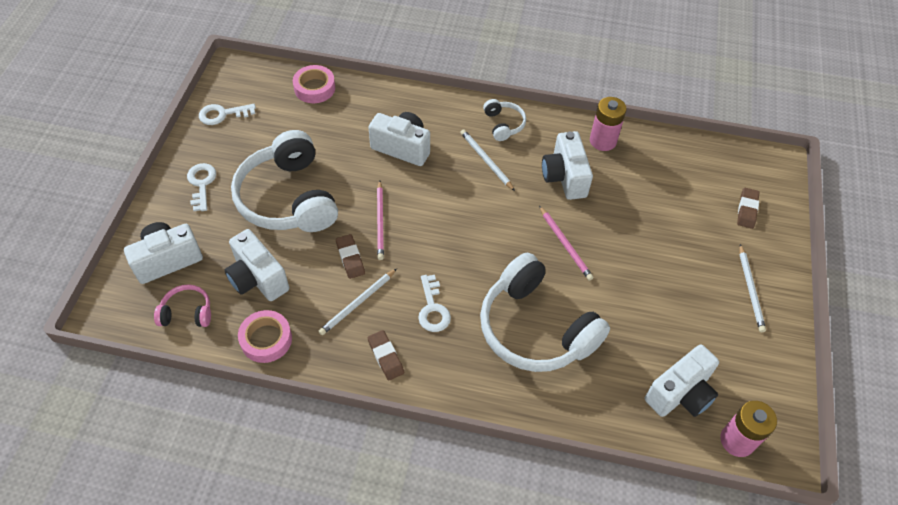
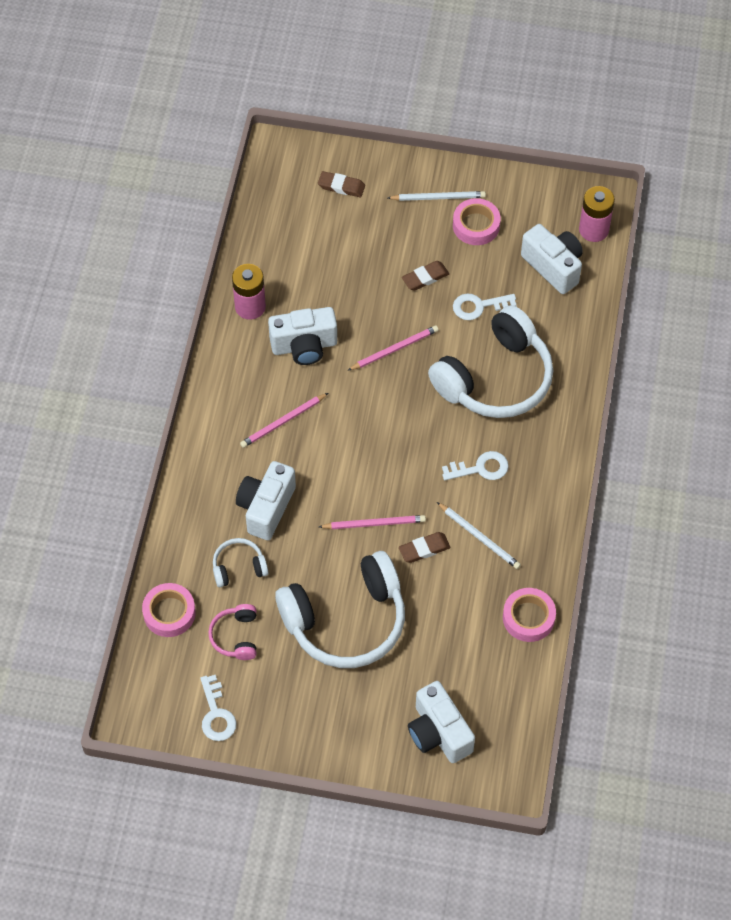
camera: 90 degrees left, 5 degrees up
pink headphones [154,284,211,327] -> pink headphones moved to [208,604,257,660]
white key [187,163,216,211] -> white key moved to [453,294,517,320]
white camera [225,229,289,301] -> none
brown eraser [367,330,404,381] -> brown eraser moved to [402,261,449,291]
white pencil [460,129,515,191] -> pink pencil [240,393,328,448]
white headphones [483,99,526,141] -> white headphones moved to [213,538,268,587]
none -> pink tape [453,198,501,245]

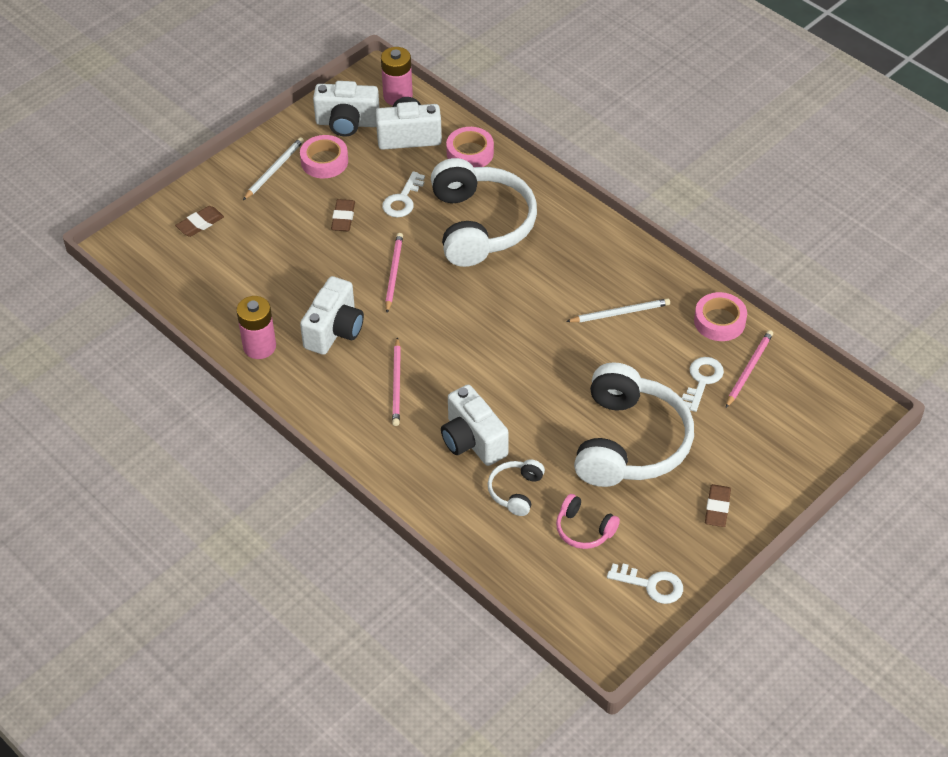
camera: 55 degrees left, 10 degrees down
pink tape [142,583,196,637] -> pink tape moved to [446,127,494,167]
pink pencil [319,515,426,529] -> pink pencil moved to [726,330,773,408]
brown eraser [399,532,451,563] -> brown eraser moved to [705,484,731,527]
white camera [408,681,475,763] -> white camera moved to [313,81,380,137]
white key [442,451,509,480] -> white key moved to [682,357,724,412]

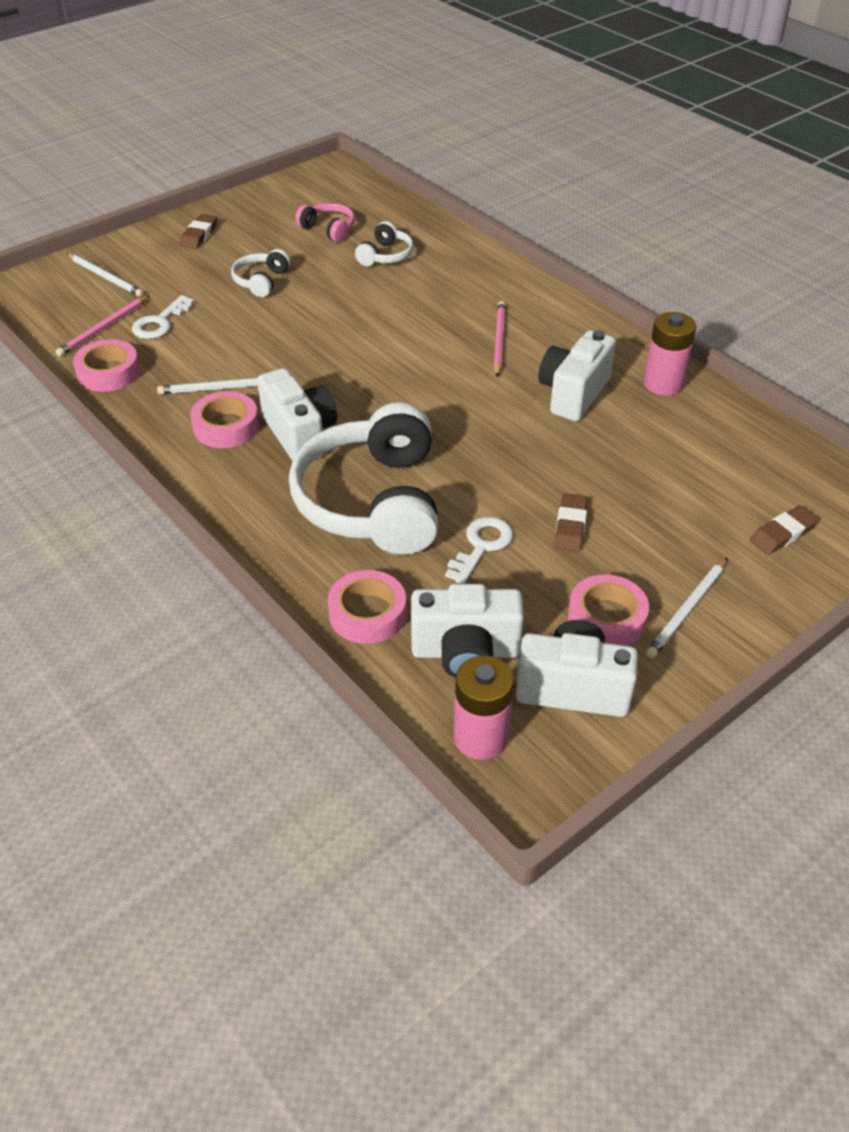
camera: 175 degrees left, 5 degrees down
pink pencil [385,233,403,313] -> none
white camera [441,385,509,466] -> white camera moved to [257,368,337,461]
white headphones [574,362,694,487] -> white headphones [231,249,291,297], size x0.45
white key [607,564,683,604] -> none
none -> white pencil [66,253,144,297]
none -> pink tape [190,391,259,448]

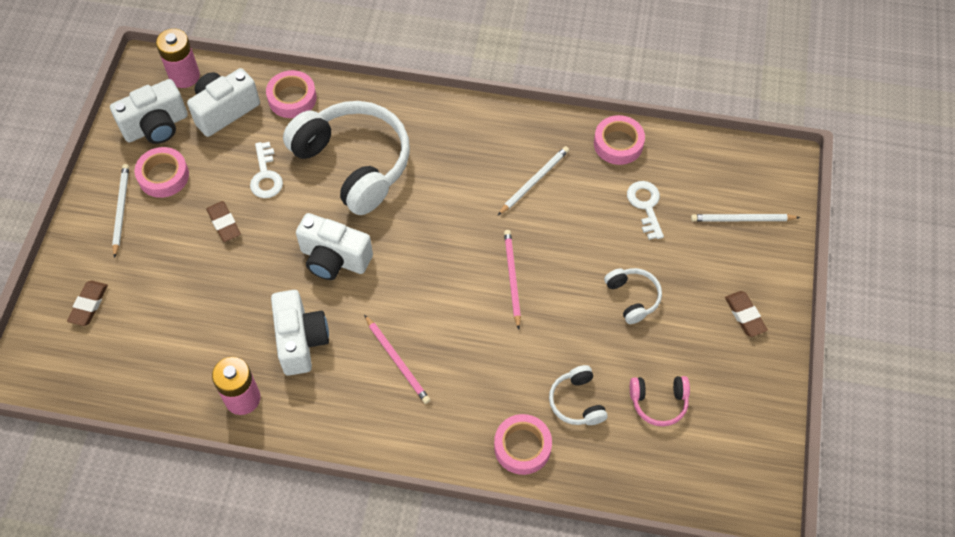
camera: 140 degrees right, 15 degrees up
pink pencil [56,295,150,357] -> pink pencil moved to [504,230,521,329]
pink tape [190,391,259,448] -> pink tape moved to [494,414,552,475]
white camera [257,368,337,461] -> white camera moved to [296,213,373,280]

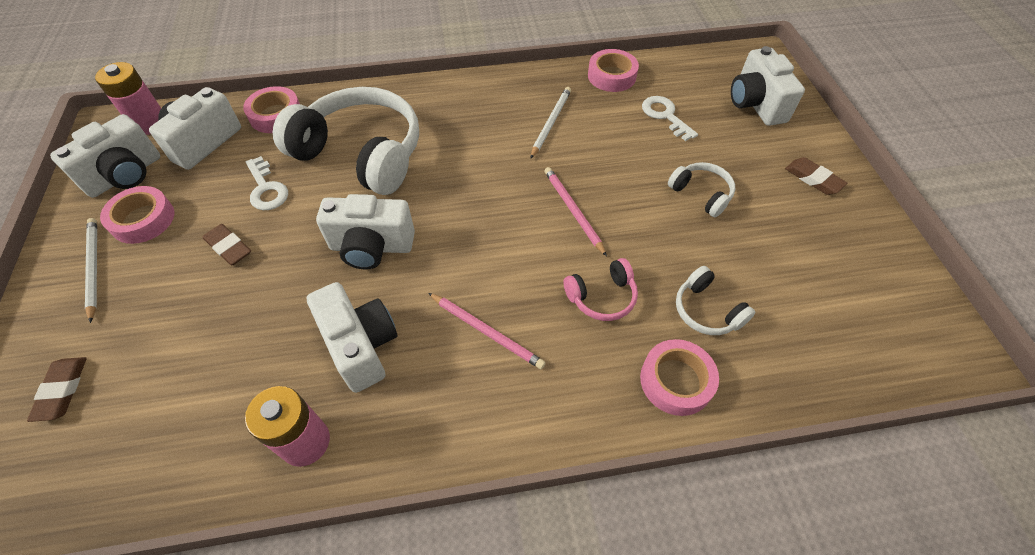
camera: 20 degrees left, 5 degrees down
pink headphones [630,376,690,426] -> pink headphones moved to [563,258,638,321]
white pencil [691,214,800,222] -> white camera [731,46,805,126]

